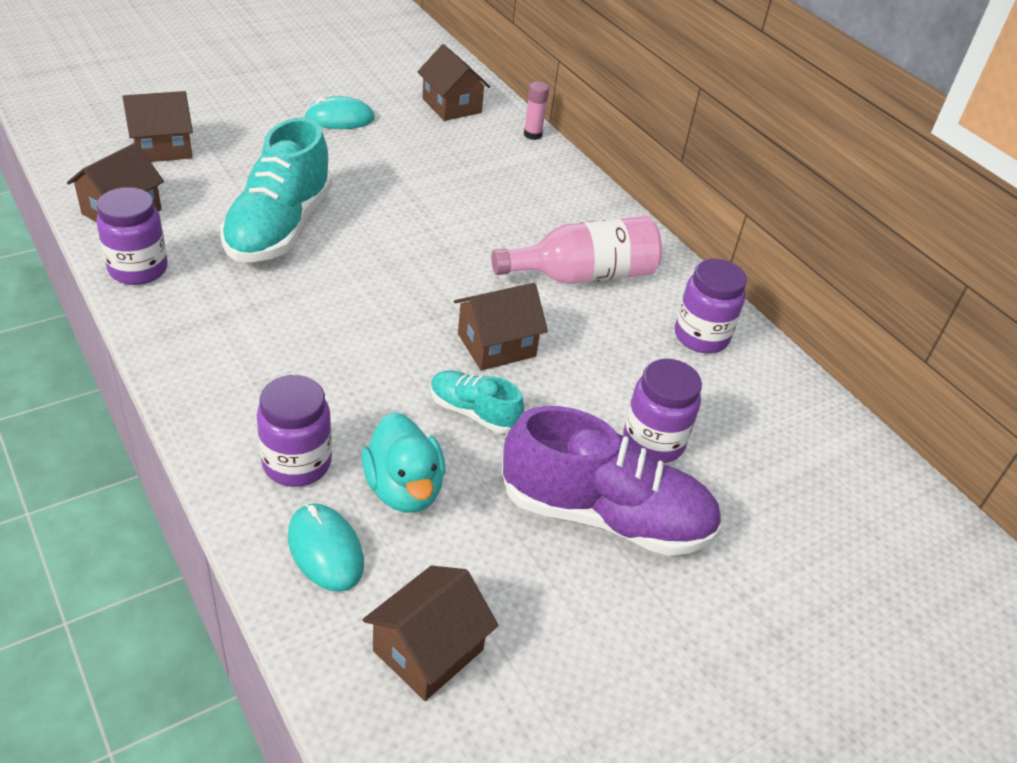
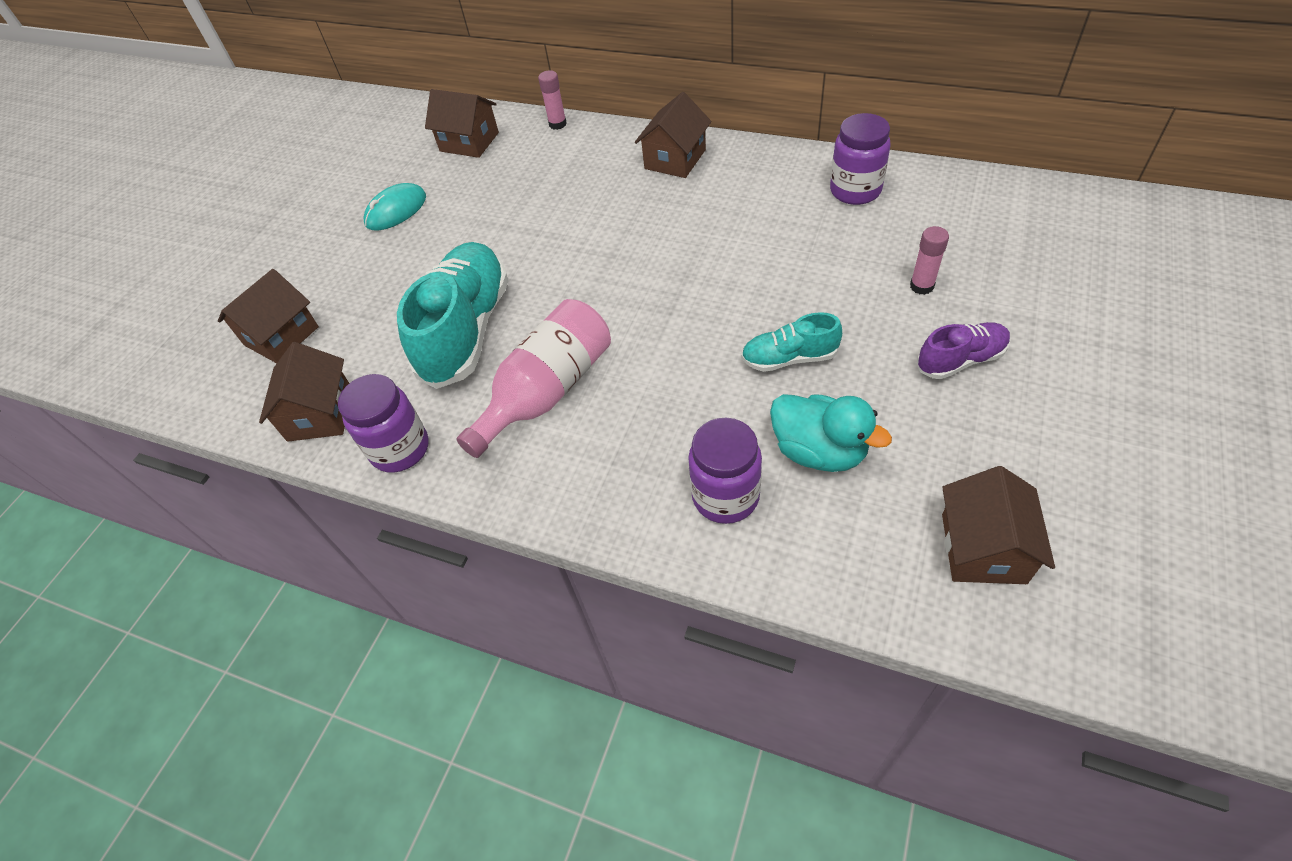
camera: 25 degrees left, 10 degrees up
turquoise shoe [220,117,332,262] -> turquoise shoe turned 150 degrees counterclockwise [397,242,509,389]
turquoise mouse [288,503,364,592] -> none
brown house [454,283,548,371] -> brown house moved to [635,92,711,178]
pink bottle [491,216,662,284] -> pink bottle moved to [456,299,611,458]
purple shoe [502,406,722,556] -> purple shoe [917,322,1011,379], size x0.51
purple jar [623,359,702,463] -> pink glue stick [910,226,949,295]

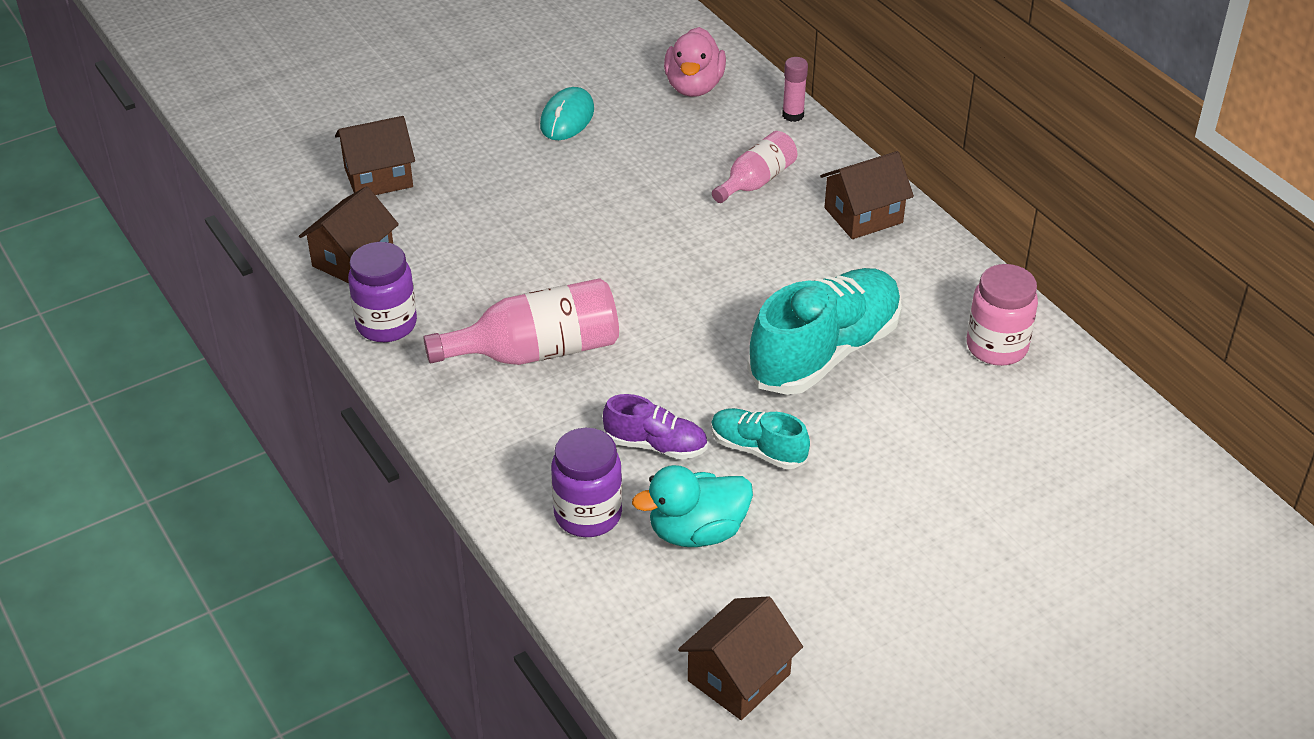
camera: 30 degrees right, 10 degrees down
turquoise mouse [364,183,426,230] -> turquoise mouse turned 60 degrees counterclockwise [540,87,594,140]
turquoise shoe [397,242,509,389] -> turquoise shoe moved to [747,268,902,395]
brown house [425,89,499,158] -> pink duck [664,27,726,97]
turquoise duck [770,394,892,472] -> turquoise duck turned 90 degrees clockwise [632,465,753,547]
purple jar [830,113,891,205] -> pink jar [967,264,1038,366]
pink glue stick [910,226,949,295] -> none
purple shoe [917,322,1011,379] -> purple shoe moved to [603,394,708,459]
none -> pink bottle [712,131,797,203]

